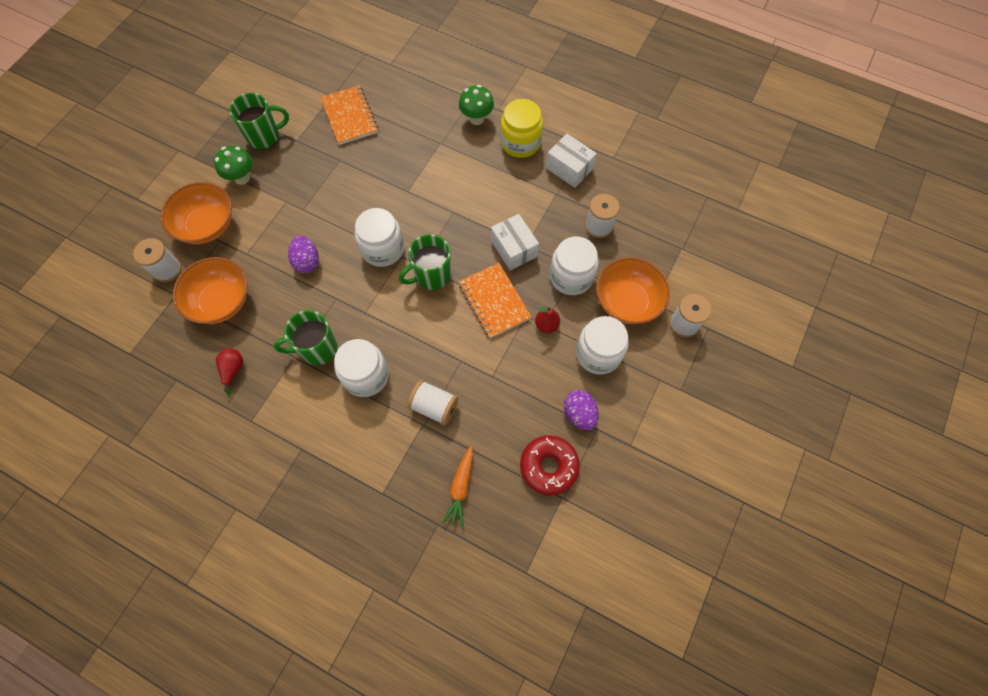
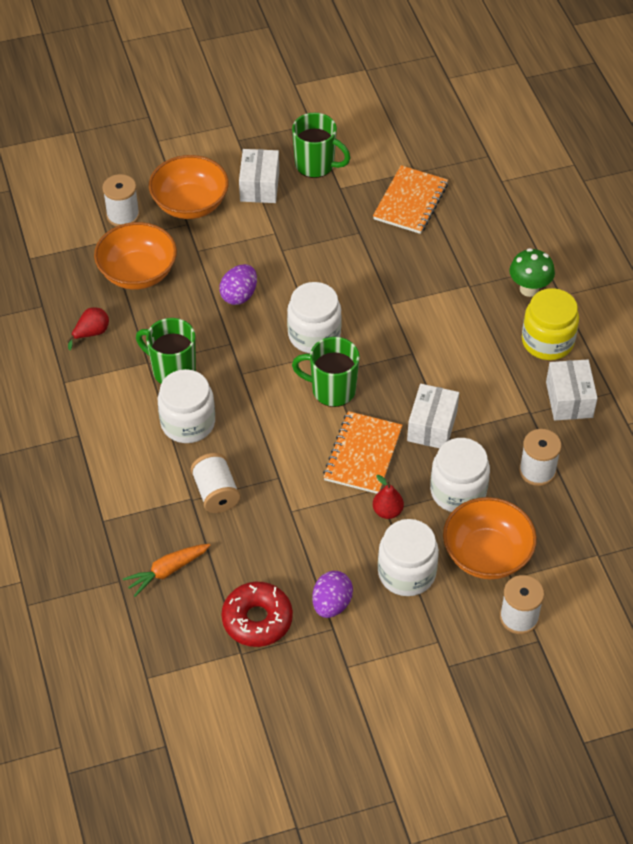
camera: 45 degrees right, 15 degrees down
green mushroom [214,146,253,185] -> white box [239,149,279,203]

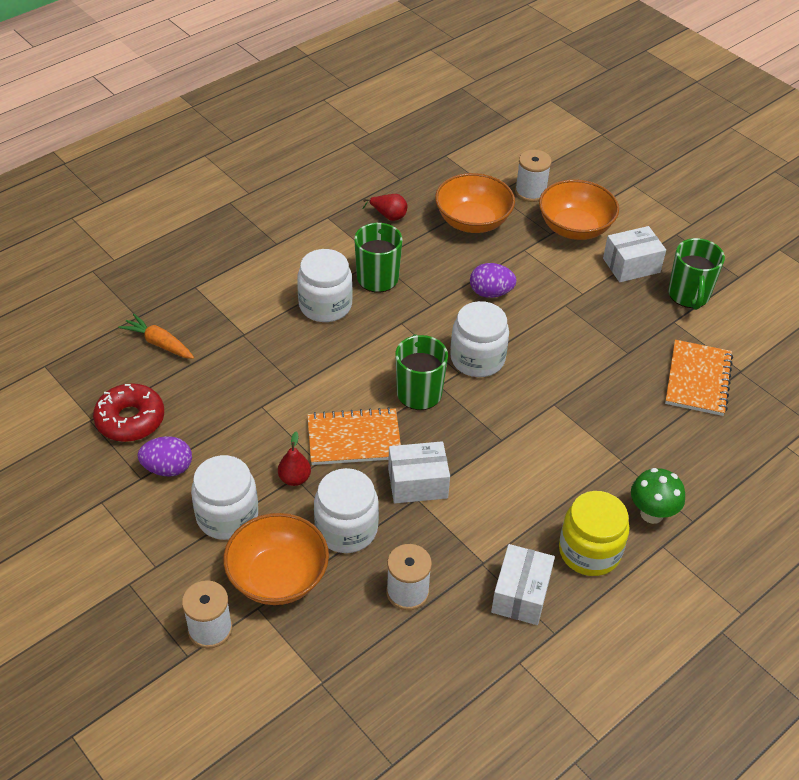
camera: 65 degrees right, 5 degrees down
white spool [191,453,240,513] -> none
orange notebook [373,165,448,234] -> orange notebook turned 75 degrees counterclockwise [665,340,733,416]
white box [546,359,598,420] -> white box turned 45 degrees counterclockwise [491,544,555,625]

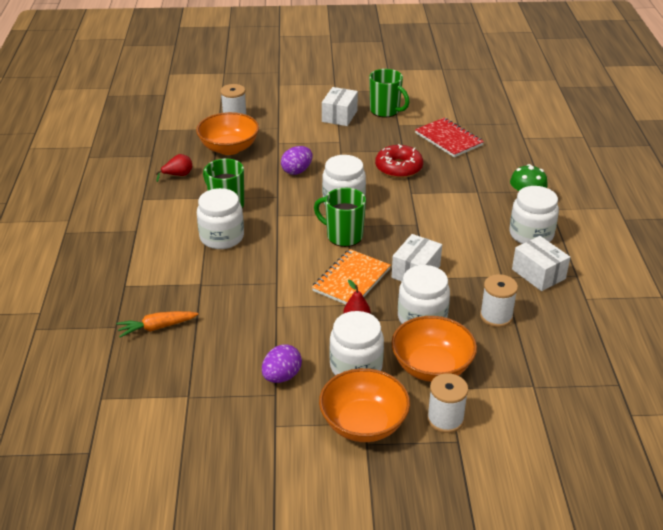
camera: 50 degrees left, 10 degrees down
red donut [93,383,164,442] -> red donut moved to [375,144,423,178]
orange bowl [539,179,619,240] -> orange bowl moved to [319,368,410,442]
yellow jar [559,491,629,576] -> white jar [509,186,559,244]
orange notebook [665,340,733,416] -> red notebook [415,118,484,157]

